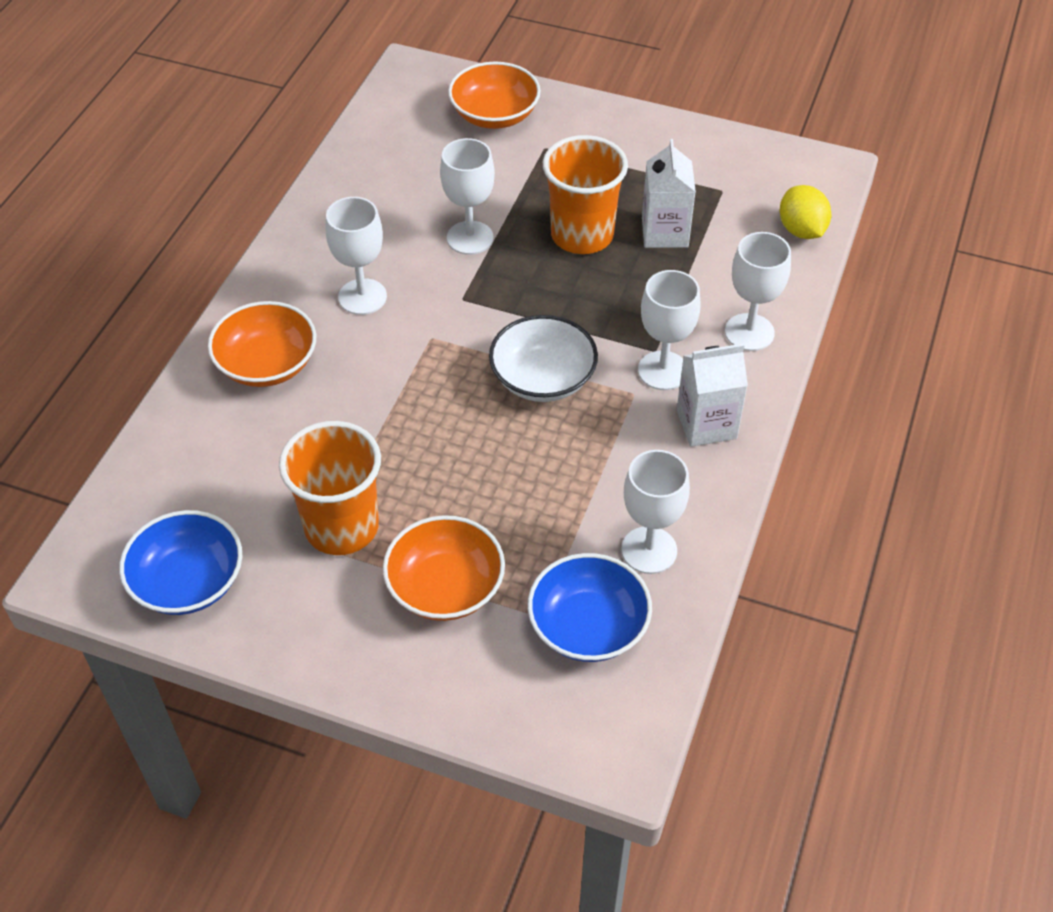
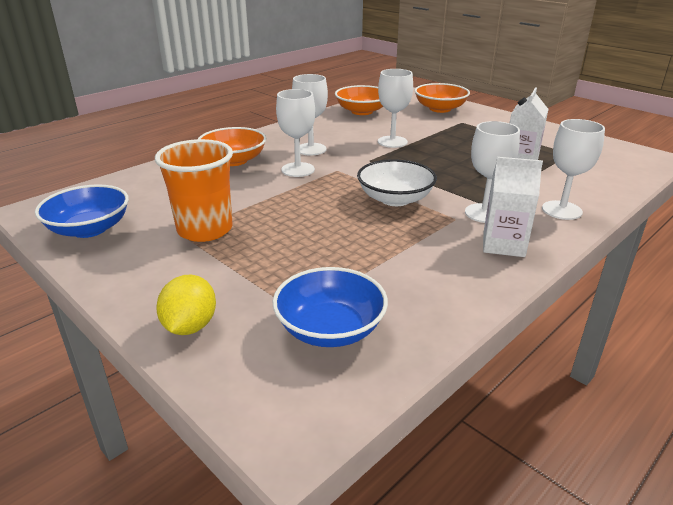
camera: 25 degrees right, 20 degrees down
orange bowl [383,515,505,621] -> orange bowl moved to [335,85,383,115]
orange cup [543,135,628,254] -> none
white goblet [621,450,690,574] -> white goblet moved to [276,89,315,177]
yellow lemon [780,185,831,239] -> yellow lemon moved to [156,275,216,335]

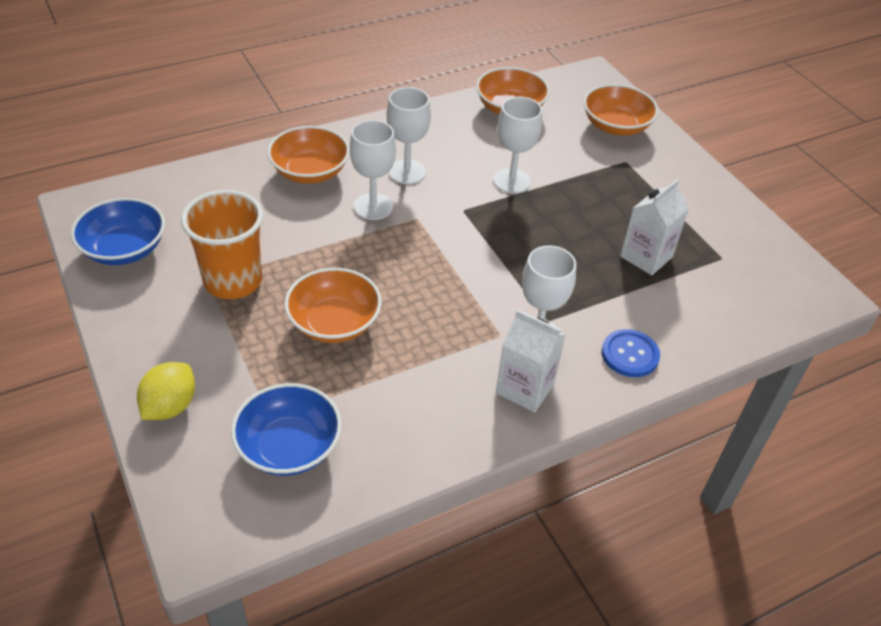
camera: 15 degrees right, 15 degrees up
white bowl [357,159,437,206] -> none
white goblet [542,119,605,220] -> blue button [602,329,660,377]
none -> orange bowl [285,268,382,343]

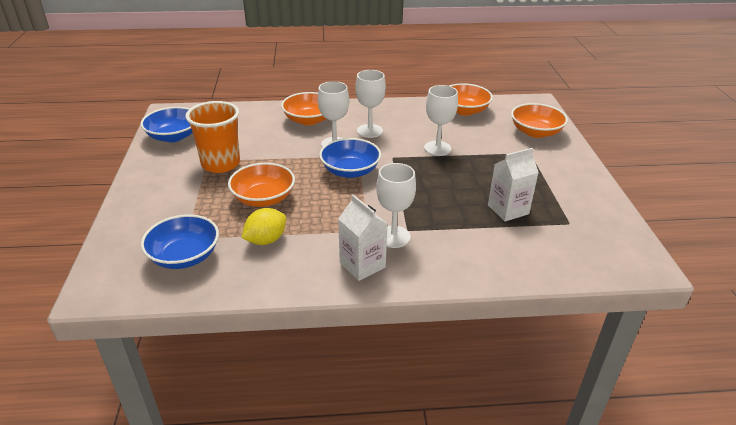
camera: 25 degrees right, 10 degrees down
yellow lemon [137,362,195,420] -> yellow lemon moved to [242,208,286,245]
blue button [602,329,660,377] -> none
none -> blue bowl [319,138,381,178]

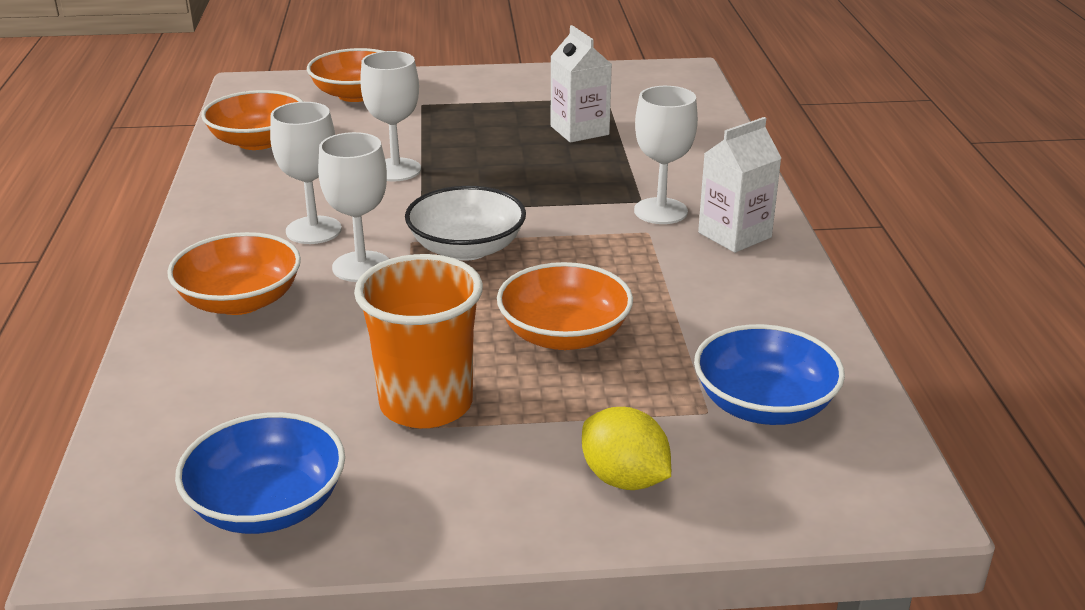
camera: 90 degrees left, 5 degrees down
yellow lemon [242,208,286,245] -> yellow lemon moved to [582,407,671,490]
blue bowl [319,138,381,178] -> white bowl [405,186,526,261]

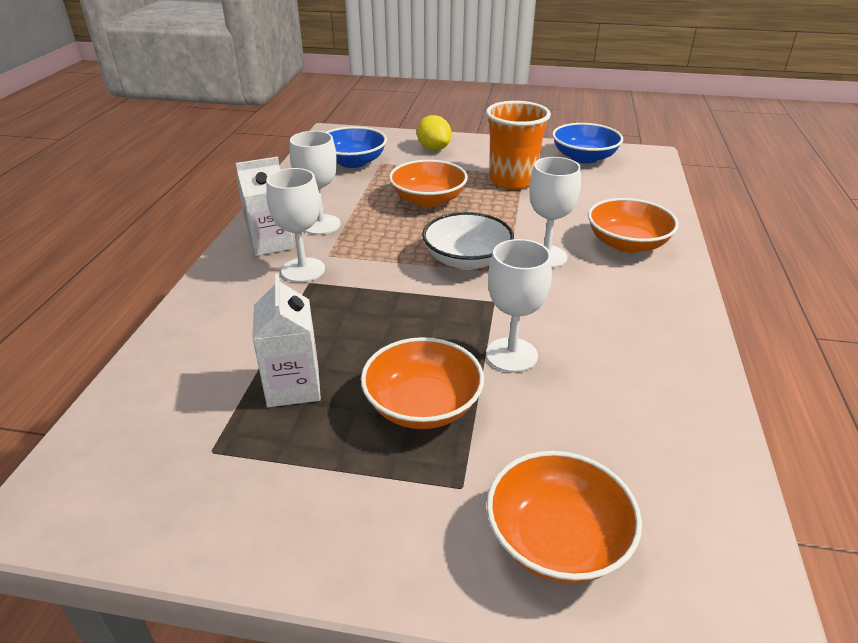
camera: 165 degrees left, 5 degrees up
orange bowl [201,90,303,150] -> orange bowl moved to [361,337,484,429]
white goblet [270,102,342,244] -> white goblet moved to [290,131,341,235]

